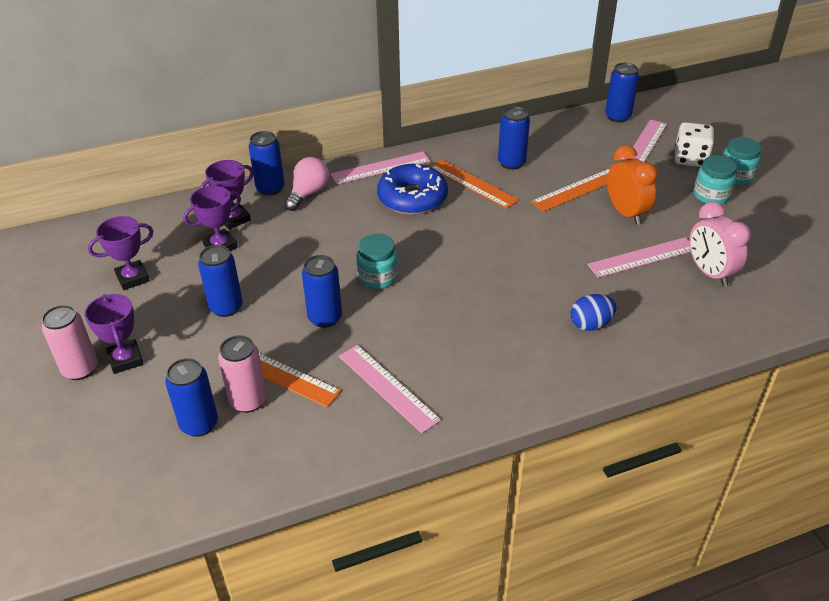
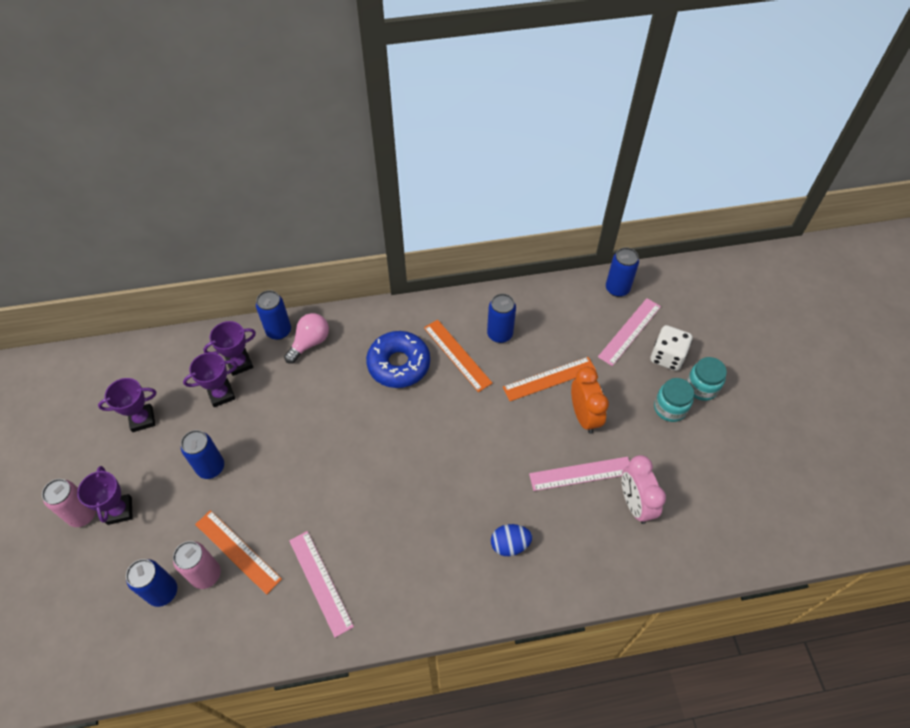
camera: 10 degrees right, 15 degrees up
blue can [302,255,342,328] -> none
pink ruler [331,151,430,184] -> none
turquoise jar [356,234,398,289] -> none

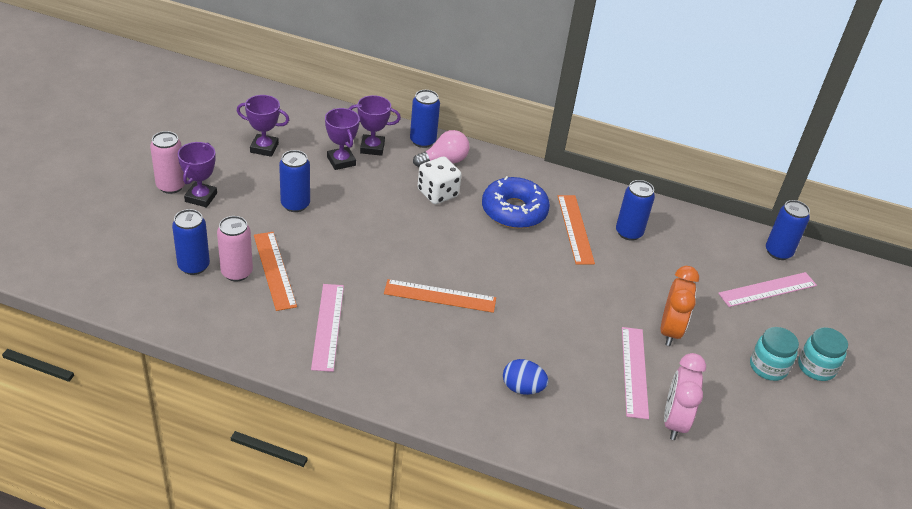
camera: 25 degrees right, 15 degrees down
purple trophy [183,352,238,407] -> purple trophy turned 60 degrees clockwise [325,108,360,170]
orange ruler [503,357,596,401] -> orange ruler moved to [384,279,496,313]
pink ruler [529,457,630,491] -> pink ruler turned 75 degrees clockwise [622,327,649,419]
white dice [650,325,692,371] -> white dice moved to [418,157,462,204]

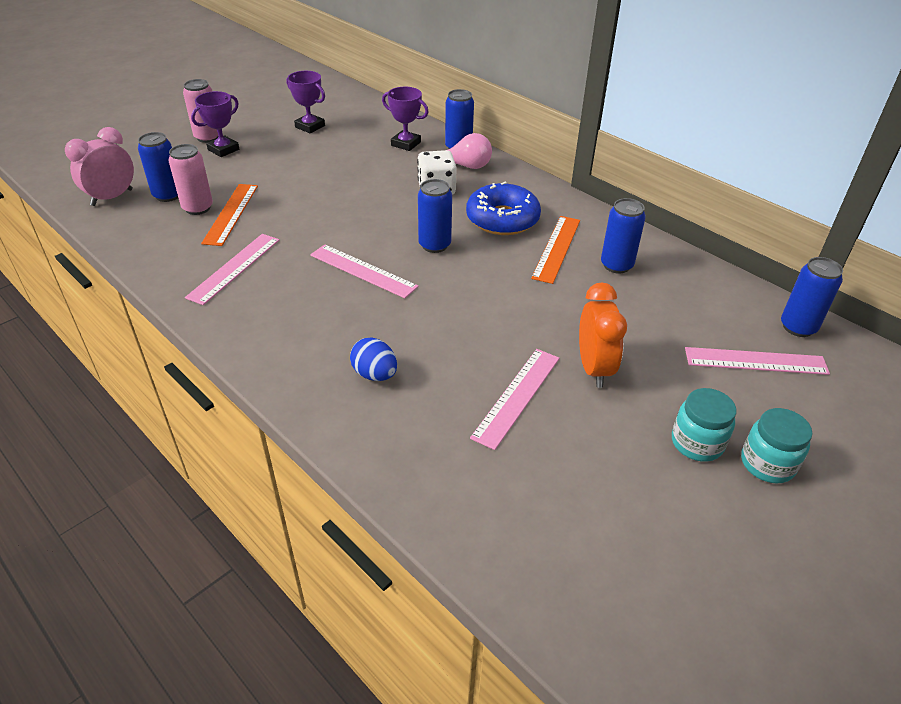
camera: 30 degrees right, 0 degrees up
blue can [279,150,310,212] -> blue can moved to [418,179,452,253]
purple trophy [325,108,360,170] -> none
orange ruler [384,279,496,313] -> pink ruler [310,244,419,298]
orange clock [661,266,699,346] -> orange clock turned 45 degrees counterclockwise [579,282,627,388]
pink clock [664,353,706,440] -> pink clock moved to [65,127,134,206]

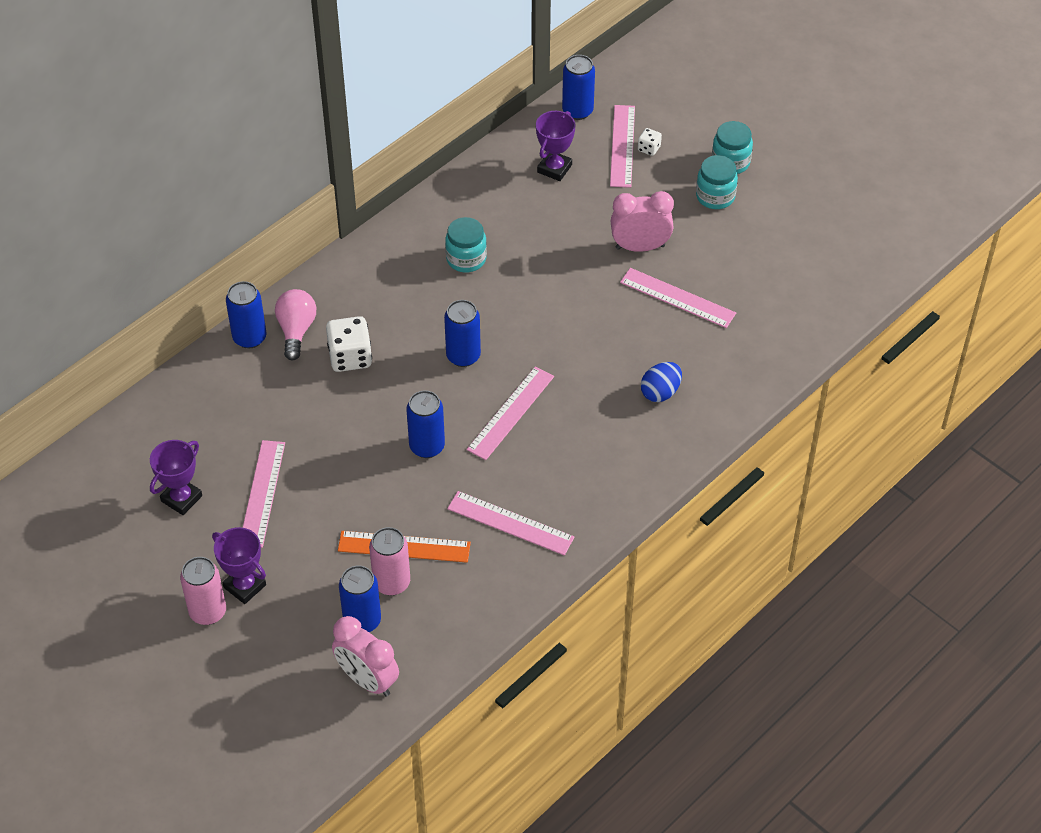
camera: 90 degrees left, 10 degrees up
purple trophy [382,87,429,151] -> purple trophy moved to [536,111,576,181]
blue donut [466,181,541,235] -> none
orange ruler [531,216,580,284] -> turquoise jar [445,217,487,272]
orange clock [579,282,627,388] -> pink clock [611,191,674,252]
blue can [601,198,646,274] -> blue can moved to [407,390,445,458]
none -> pink ruler [243,440,285,548]
none -> white dice [638,128,662,156]

